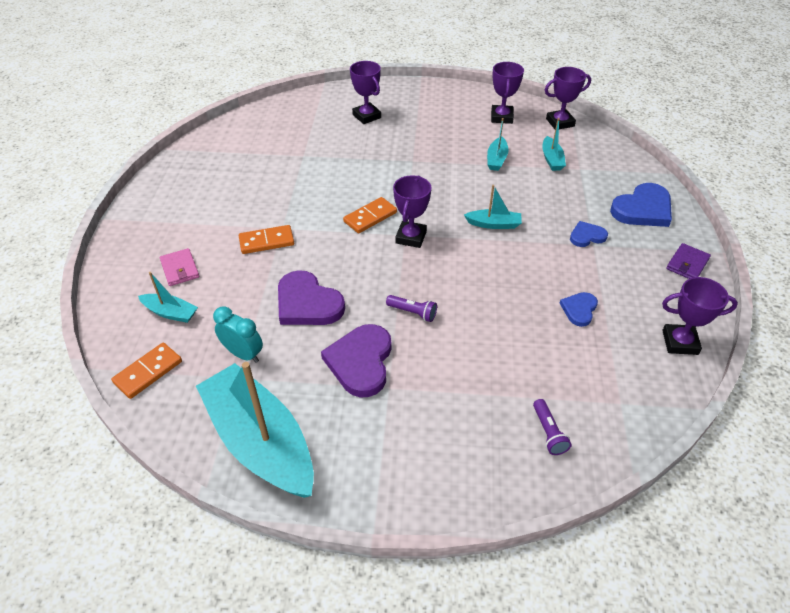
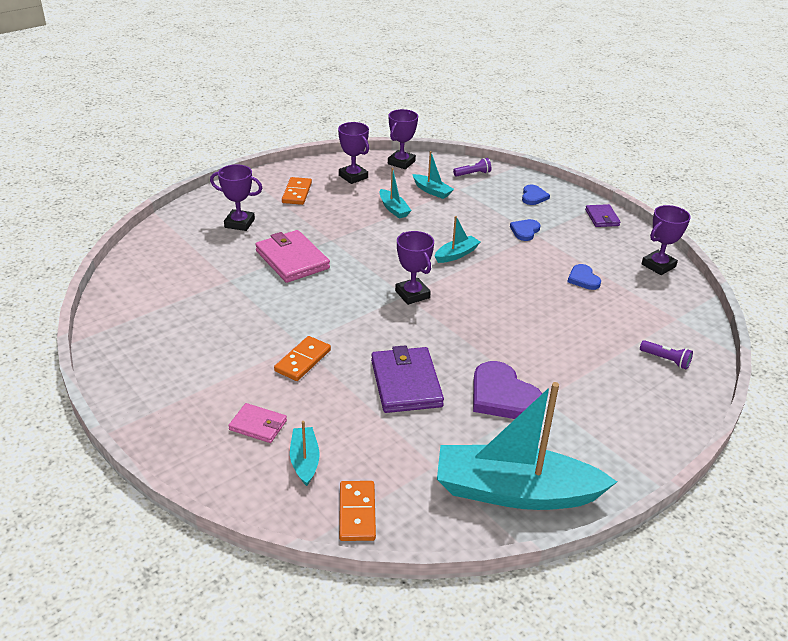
camera: 45 degrees left, 10 degrees down
turquoise boat [138,272,198,323] -> turquoise boat turned 75 degrees counterclockwise [290,421,320,486]
turquoise clock [213,306,263,363] -> none
purple heart [278,270,345,325] -> purple wallet [371,345,444,413]
orange domino [343,197,397,233] -> orange domino moved to [282,177,312,205]
purple flashlight [386,295,437,322] -> purple flashlight moved to [453,158,491,177]
blue heart [610,183,672,227] -> blue heart [522,185,550,205], size x0.55
none -> pink wallet [255,230,330,283]

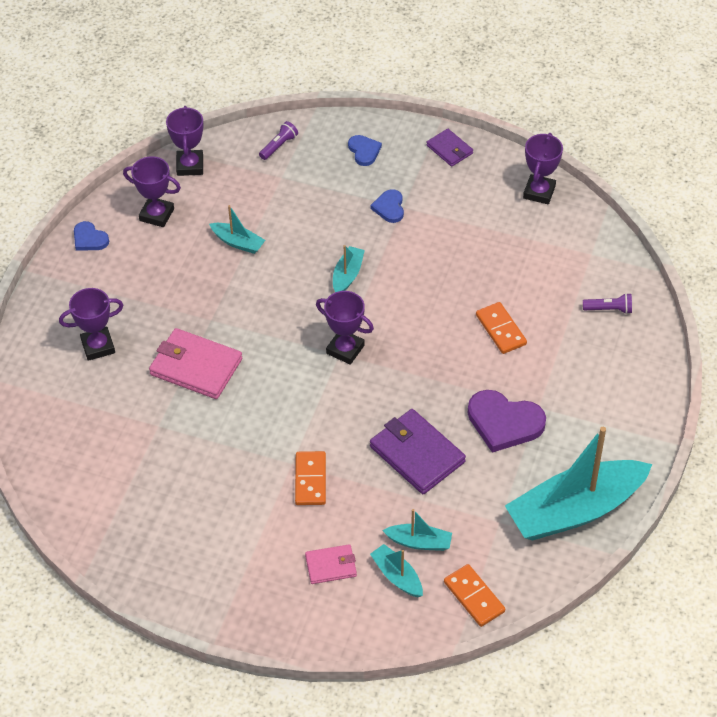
camera: 30 degrees left, 15 degrees up
orange domino [282,177,312,205] -> orange domino moved to [476,302,527,354]
turquoise boat [412,151,454,199] -> turquoise boat moved to [382,509,452,551]
blue heart [567,264,601,290] -> blue heart moved to [74,221,109,251]

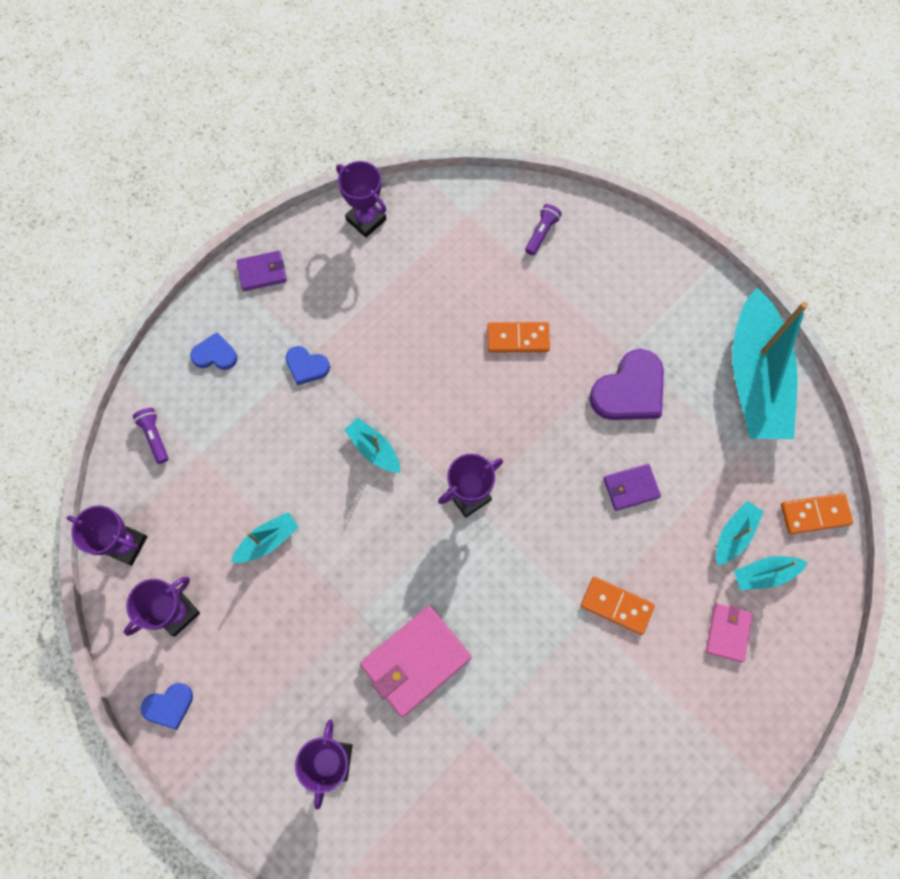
camera: 65 degrees left, 20 degrees up
purple wallet [370,409,466,494] -> purple wallet [603,464,661,511], size x0.56

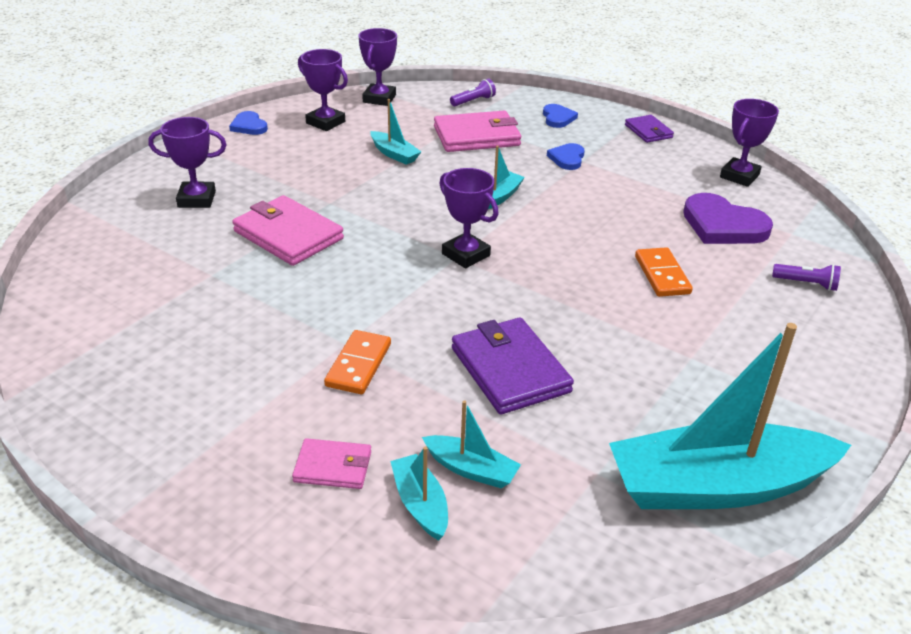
camera: 80 degrees right, 35 degrees down
purple heart [589,349,664,420] -> purple heart moved to [683,193,773,244]
purple wallet [603,464,661,511] -> purple wallet [452,318,574,415], size x1.78
orange domino [781,493,853,534] -> none
none -> pink wallet [434,111,521,152]

